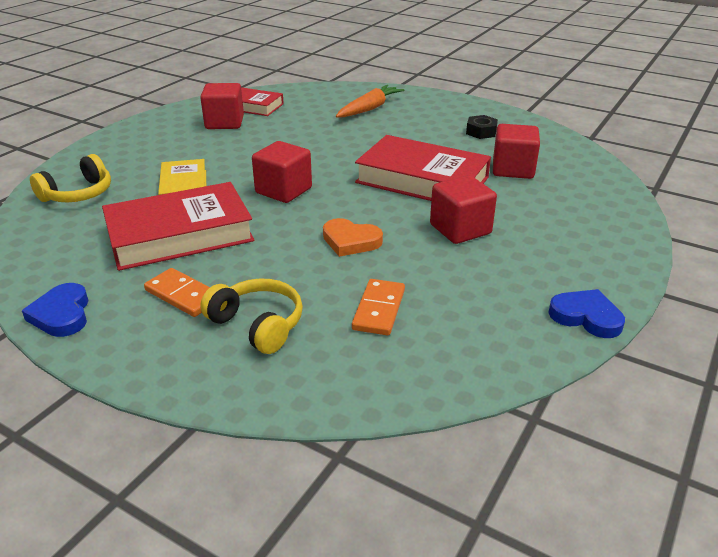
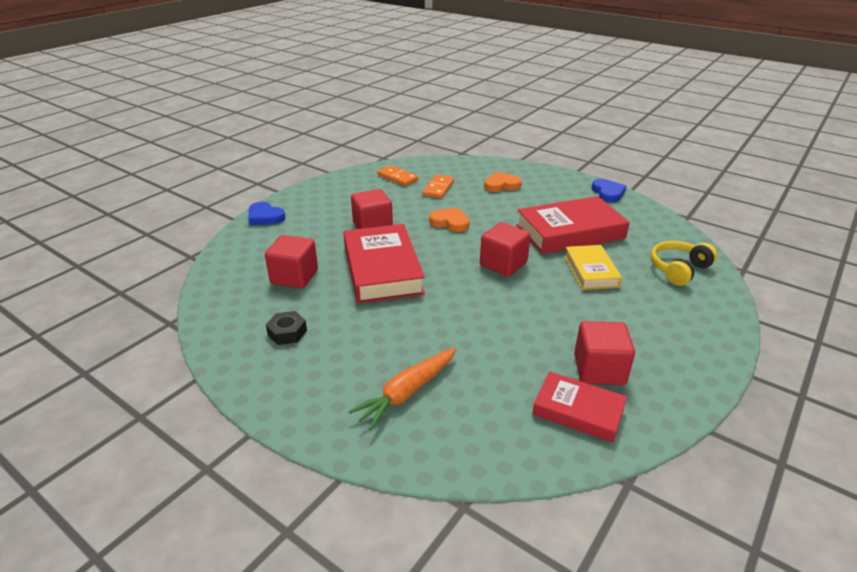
camera: 175 degrees left, 0 degrees up
orange domino [144,268,210,317] -> orange domino moved to [377,165,418,186]
yellow headphones [200,279,303,354] -> orange heart [484,172,522,192]
red book [355,135,491,201] -> red book turned 45 degrees clockwise [343,224,425,304]
blue heart [548,289,625,338] -> blue heart moved to [249,202,285,225]

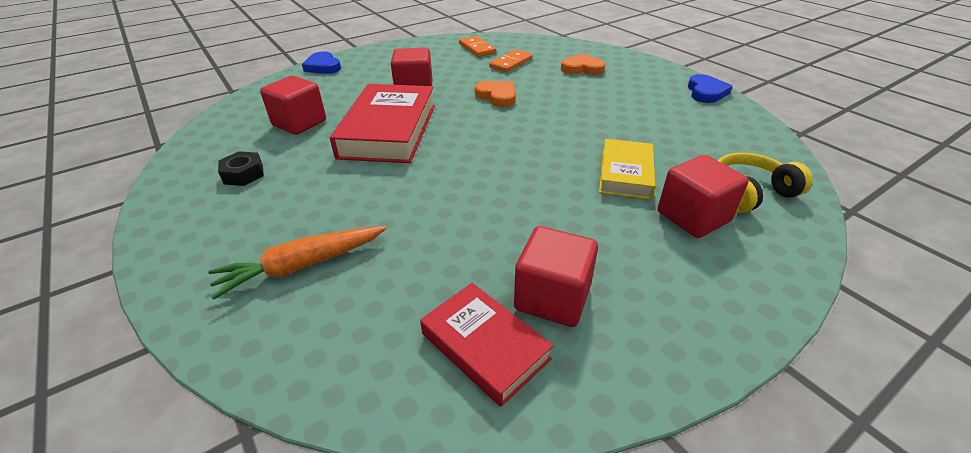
camera: 20 degrees right, 5 degrees up
red cube [480,222,531,277] -> red cube moved to [658,155,749,238]
red book [516,196,630,254] -> none

